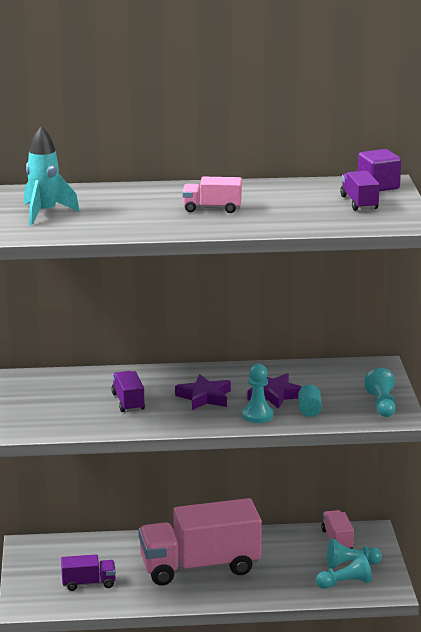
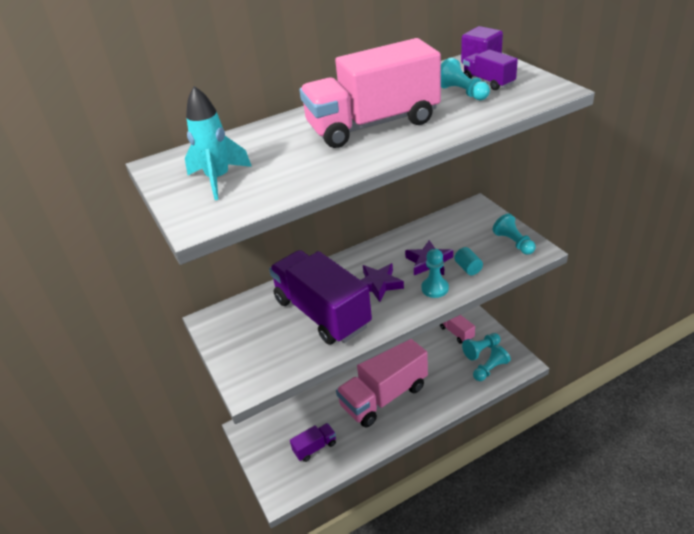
camera: 20 degrees left, 15 degrees up
purple truck [111,371,145,412] -> purple truck [269,250,372,345], size x2.23
pink truck [182,177,242,213] -> pink truck [299,38,441,148], size x2.23
none -> turquoise pawn [441,58,490,100]

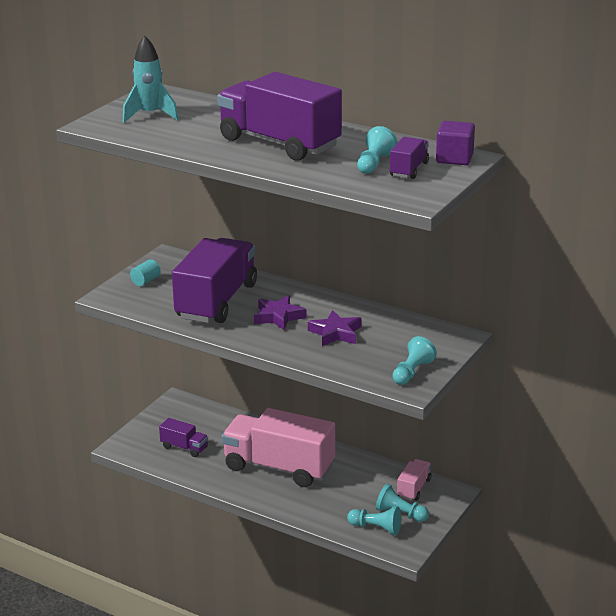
camera: 55 degrees right, 10 degrees down
pink truck [299,38,441,148] -> purple truck [217,72,342,161]
turquoise pawn [421,249,449,298] -> none
turquoise cylinder [454,247,483,275] -> turquoise cylinder moved to [130,259,161,286]

